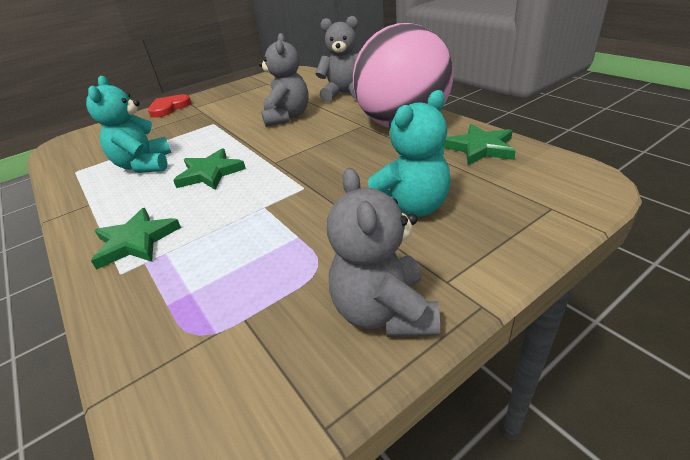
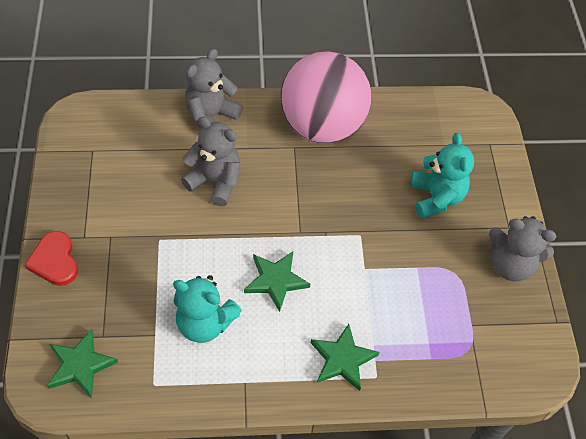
camera: 65 degrees left, 20 degrees up
green star [443,124,516,165] -> green star moved to [47,329,118,398]

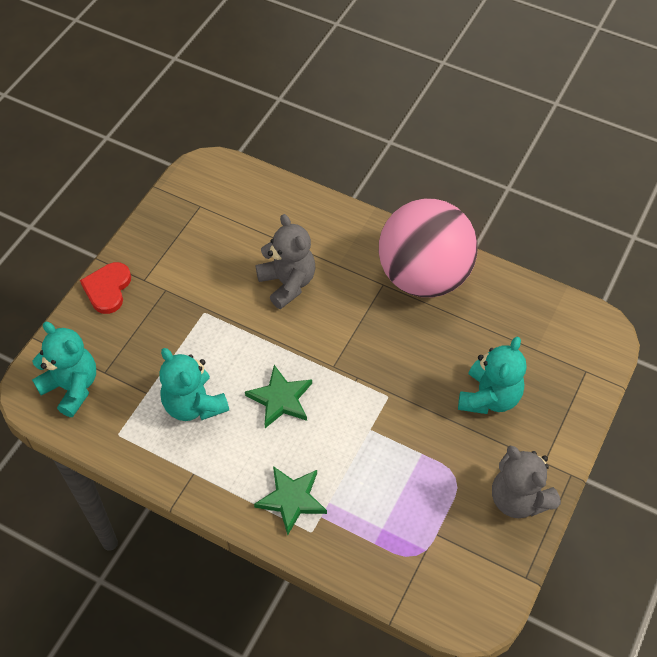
camera: 35 degrees right, 0 degrees up
green star [47,329,118,398] -> turquoise teddy bear [32,322,96,417]
grey teddy bear [185,49,243,130] -> none

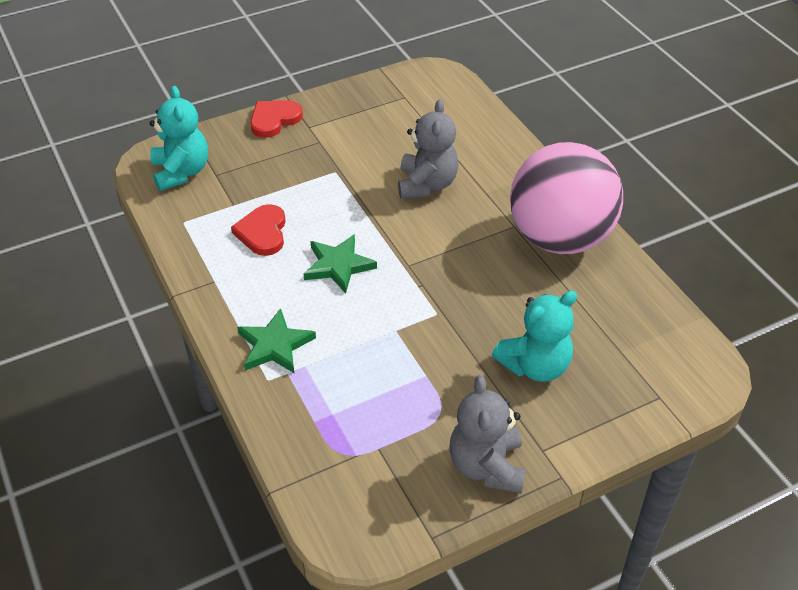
camera: 35 degrees right, 10 degrees down
turquoise teddy bear [159,348,229,421] -> red heart [231,204,286,256]

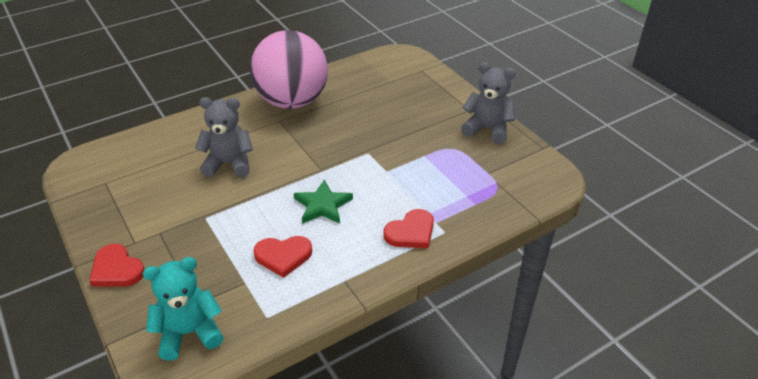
camera: 95 degrees left, 5 degrees down
green star [237,308,316,374] -> red heart [384,209,434,248]
grey teddy bear [449,375,526,494] -> grey teddy bear turned 150 degrees counterclockwise [461,62,516,144]
turquoise teddy bear [492,290,577,382] -> none

